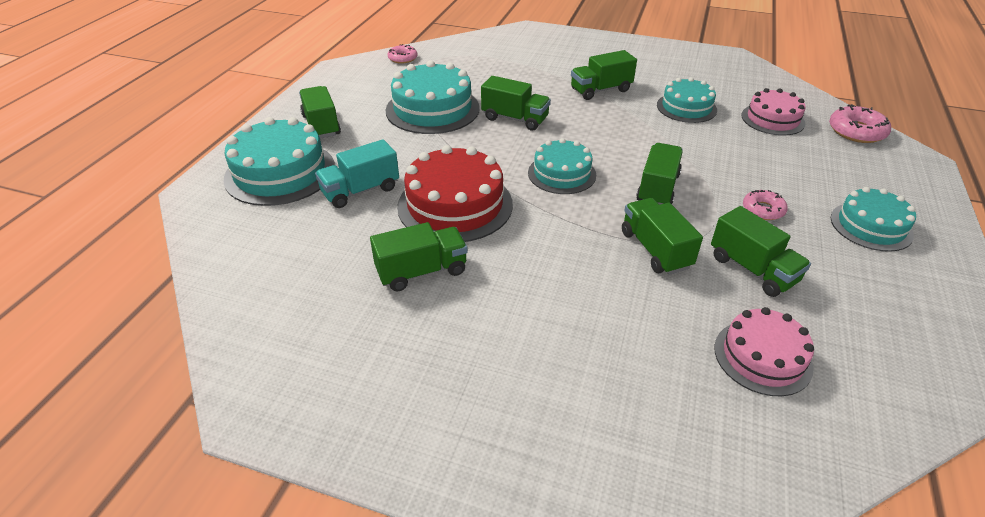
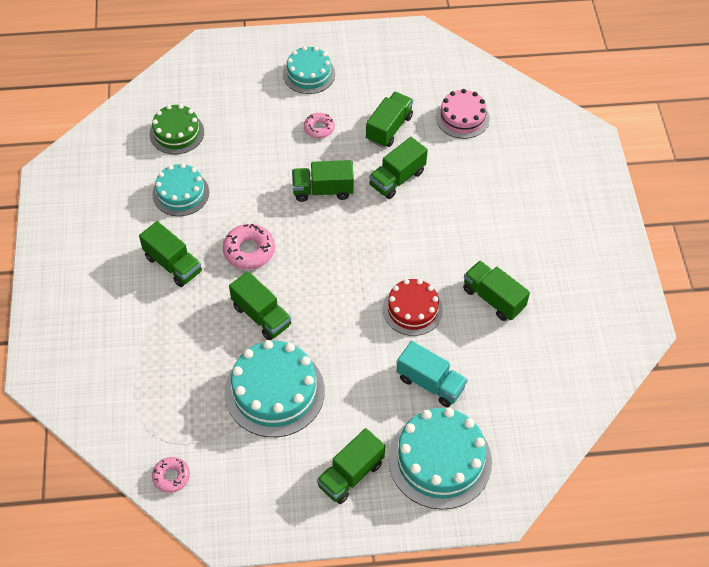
camera: 115 degrees left, 15 degrees up
red cake [397,145,513,242] -> red cake [383,279,443,336], size x0.63
green truck [481,76,551,130] -> green truck turned 135 degrees clockwise [229,271,291,340]
turquoise cake [528,138,596,194] -> none
pink cake [741,88,806,136] -> green cake [149,104,204,154]
pink donut [829,104,891,143] -> pink donut moved to [223,224,275,269]

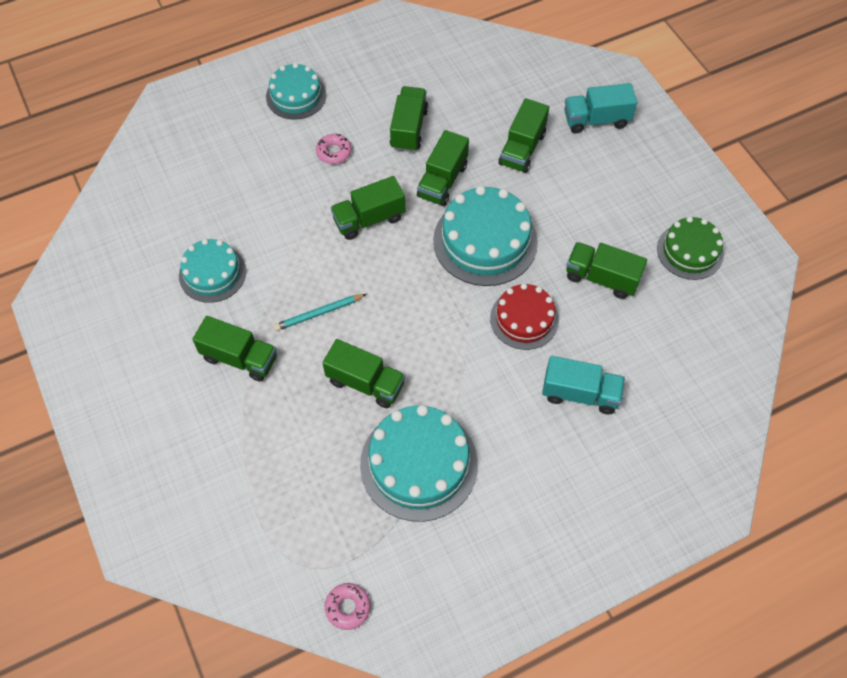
camera: 20 degrees left, 5 degrees up
green cake [149,104,204,154] -> green cake moved to [657,216,724,280]
pink donut [223,224,275,269] -> turquoise pencil [273,294,367,331]
green truck [317,428,385,504] -> green truck moved to [499,98,549,173]
turquoise cake [388,408,492,510] -> turquoise cake moved to [433,186,538,286]
pink cake [436,89,490,139] -> none
none -> turquoise truck [564,83,637,134]

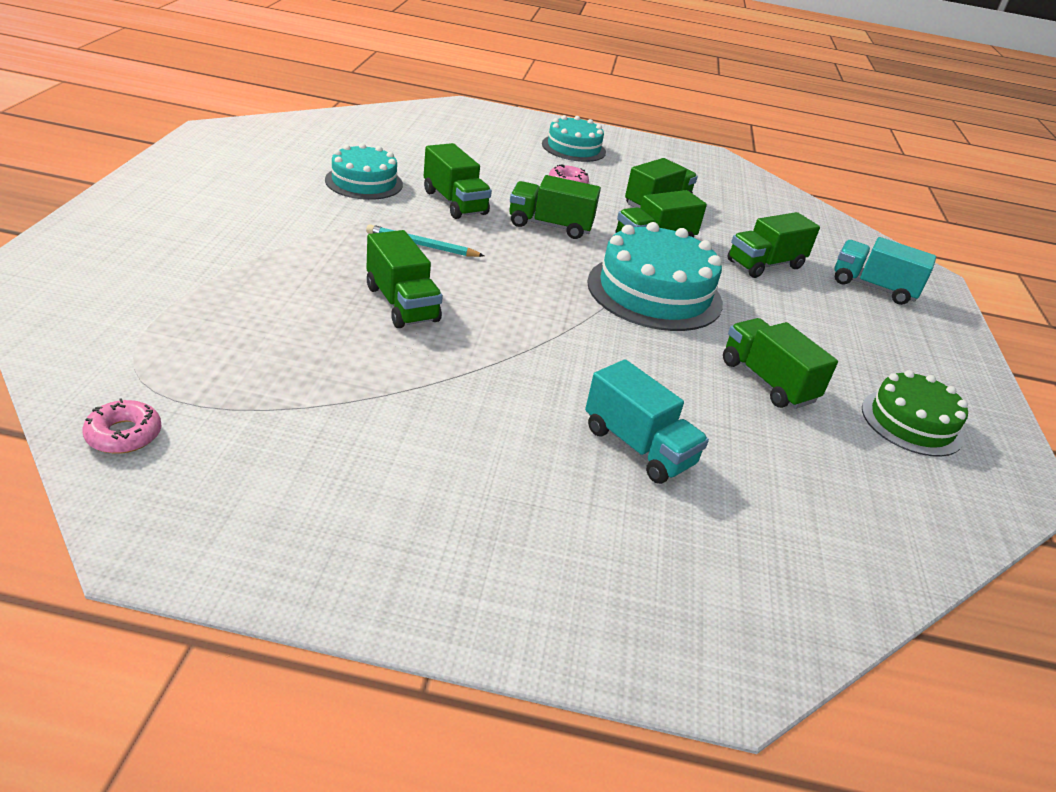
camera: 30 degrees right, 25 degrees down
green truck [192,316,277,382] -> green truck moved to [424,143,492,219]
turquoise cake [360,405,478,522] -> none
red cake [490,283,559,350] -> none

